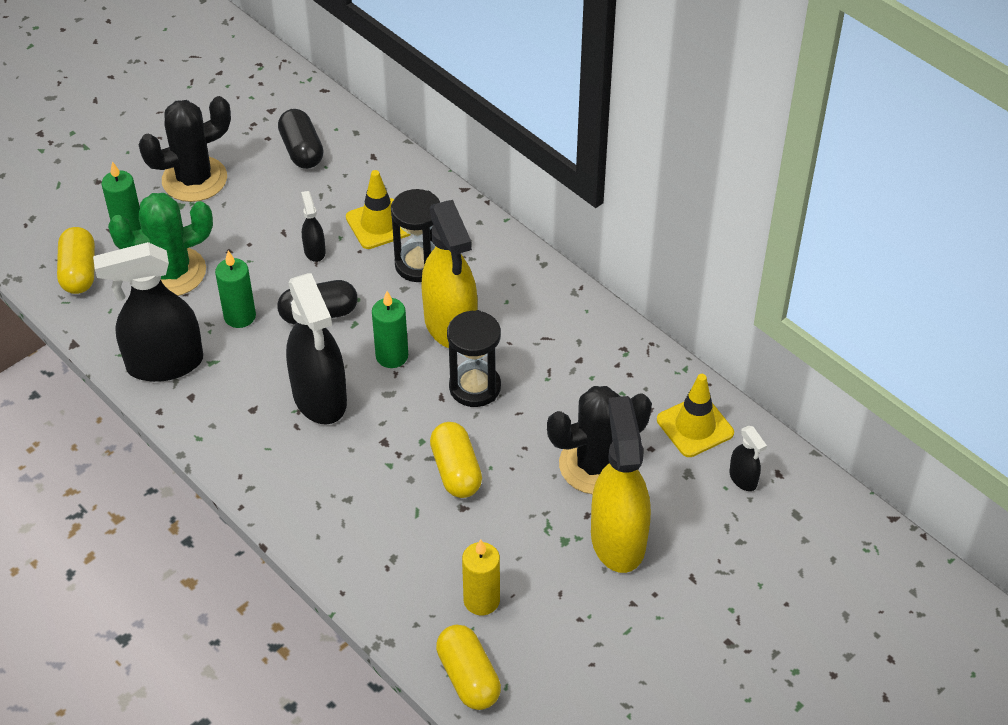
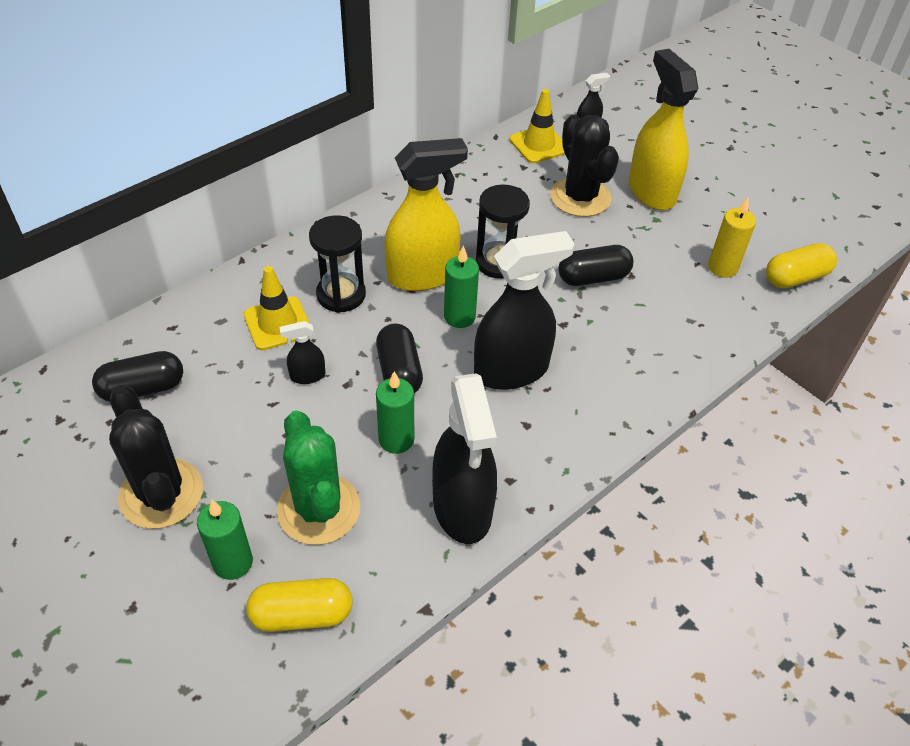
camera: 90 degrees left, 0 degrees up
yellow capsule [430,422,482,498] -> black capsule [558,245,634,286]
yellow spray bottle [591,396,651,573] -> yellow spray bottle turned 75 degrees clockwise [628,49,698,210]

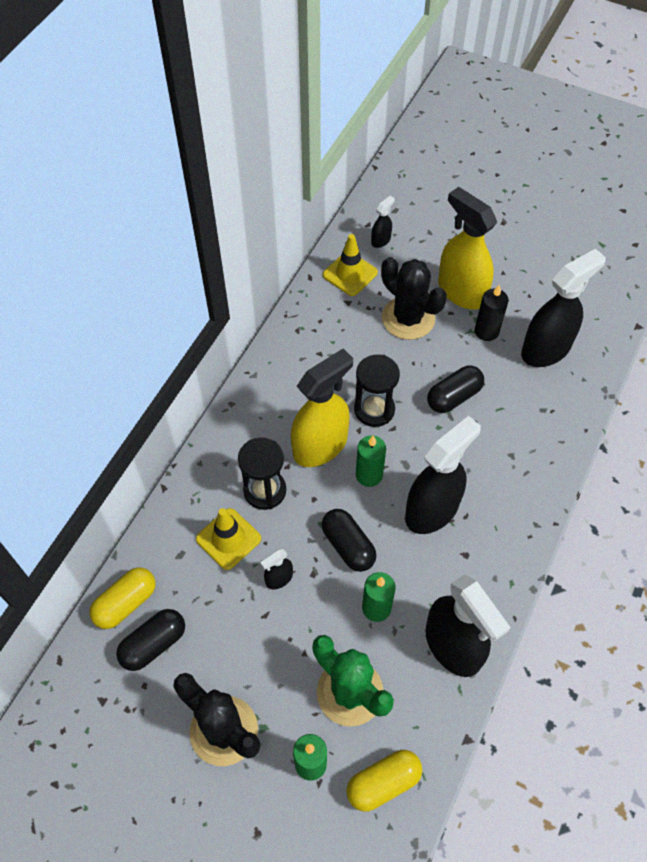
camera: 20 degrees left, 10 degrees up
yellow candle [708,197,756,278] -> black spray bottle [521,249,606,367]
yellow capsule [766,243,837,288] -> yellow capsule moved to [89,567,156,629]
none -> black candle [475,285,508,341]

